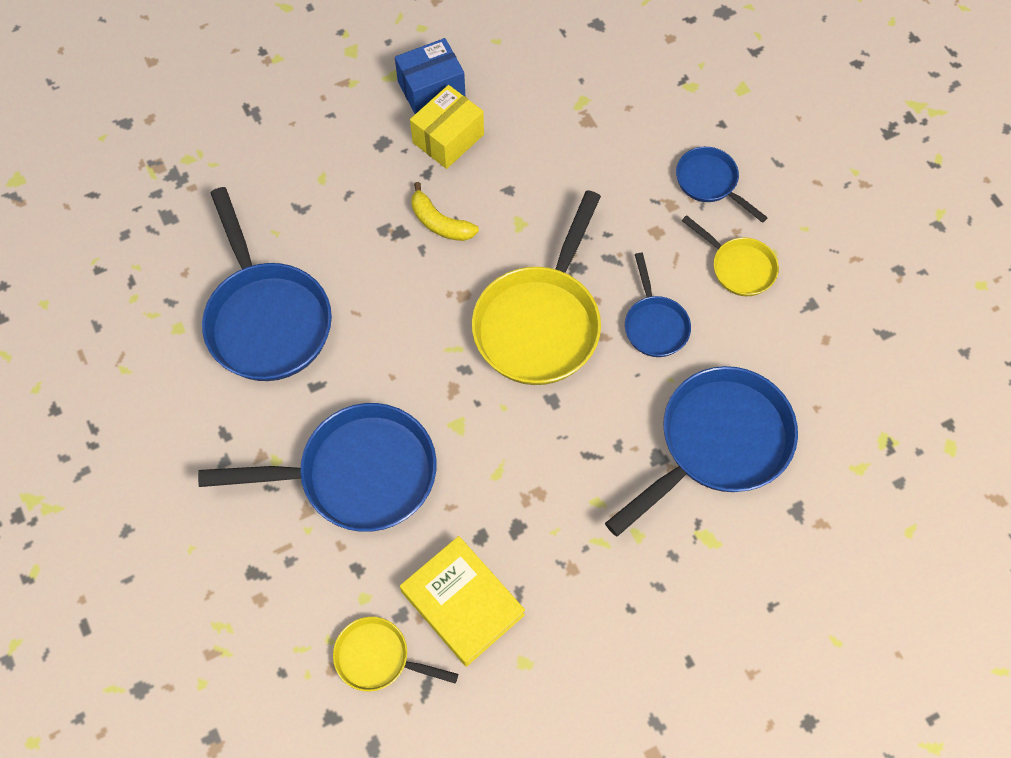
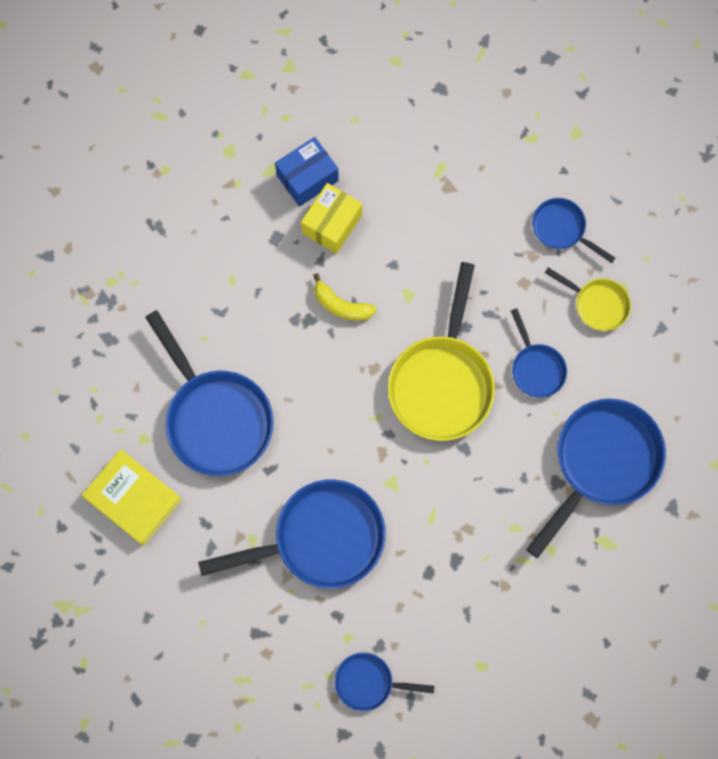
camera: 10 degrees left, 10 degrees up
yellow pan [333,617,458,691] -> blue pan [335,652,434,711]
yellow book [400,536,525,667] -> yellow book moved to [82,449,182,546]

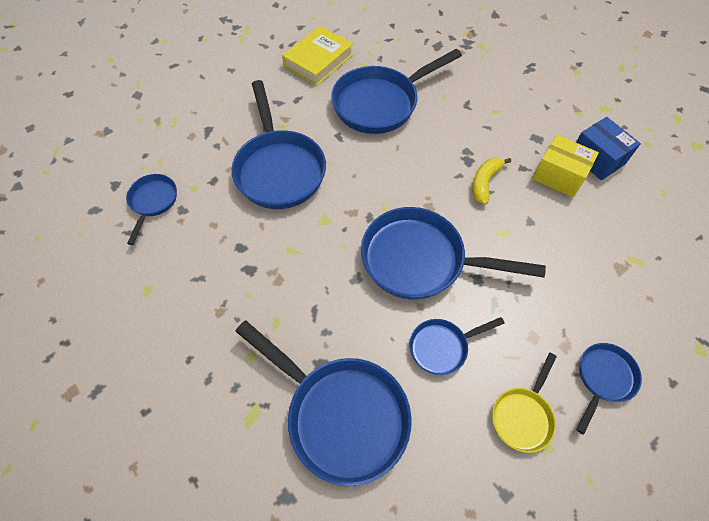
camera: 90 degrees right, 15 degrees down
yellow pan [388,262,495,441] -> blue pan [361,207,546,300]

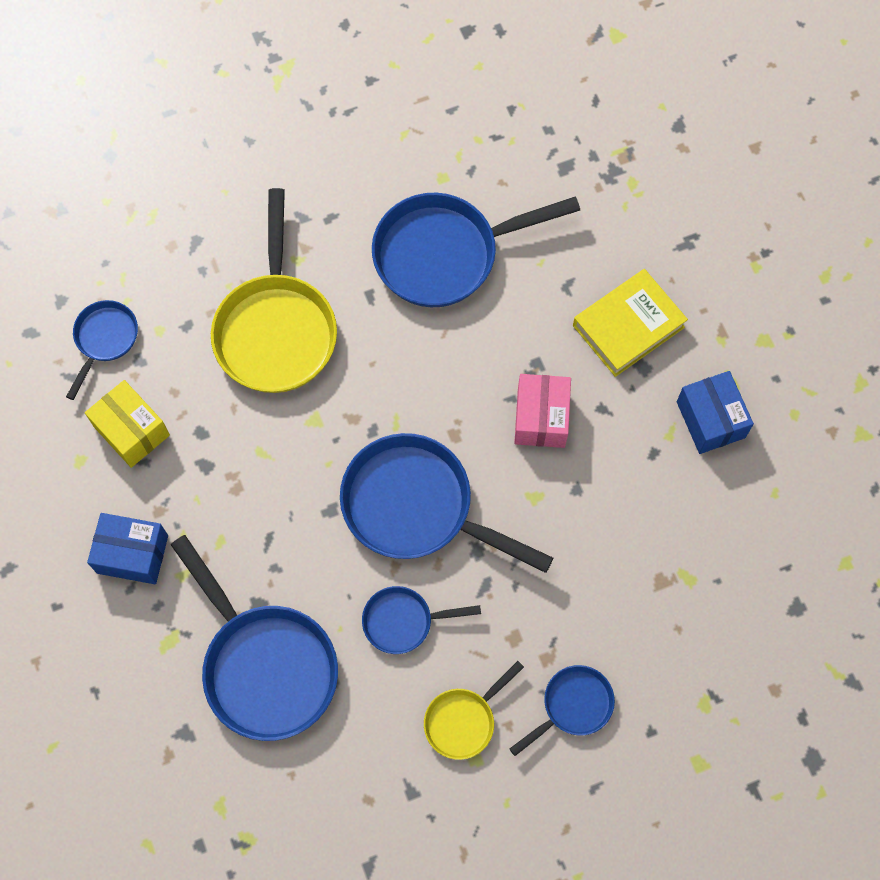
camera: 15 degrees right, 10 degrees up
blue pan [231,80,326,209] -> yellow pan [211,188,337,393]
yellow book [282,26,353,86] -> yellow book moved to [573,269,688,377]
yellow banana [472,157,511,205] -> pink box [514,374,571,448]
yellow box [532,134,599,197] -> yellow box moved to [85,380,170,468]
none -> blue box [87,513,168,584]

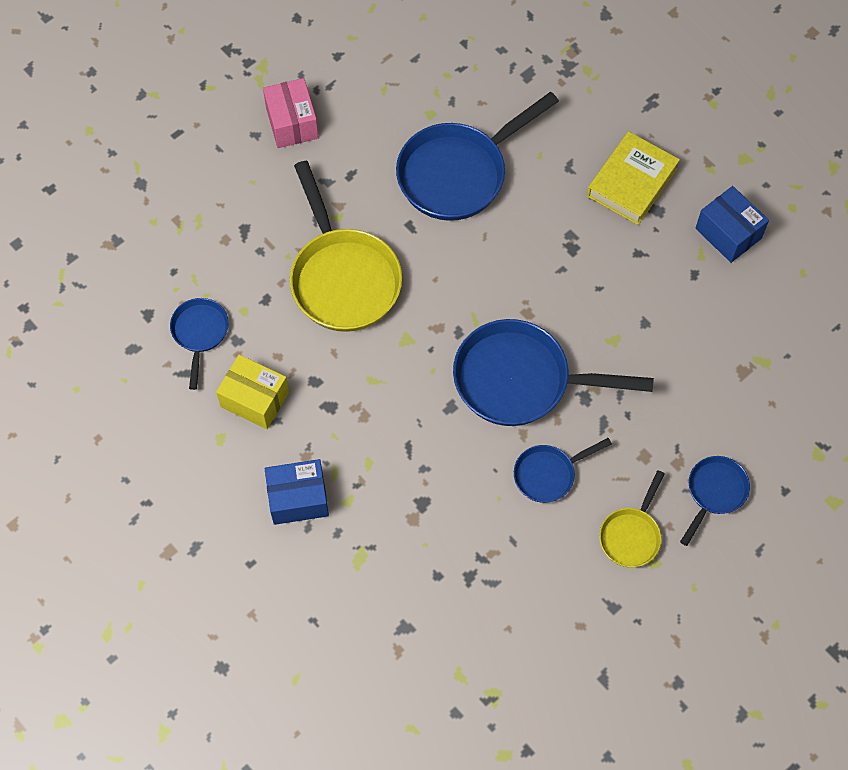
camera: 20 degrees left, 5 degrees down
blue pan [171,535,338,741] -> none
pink box [514,374,571,448] -> pink box moved to [263,78,319,148]

